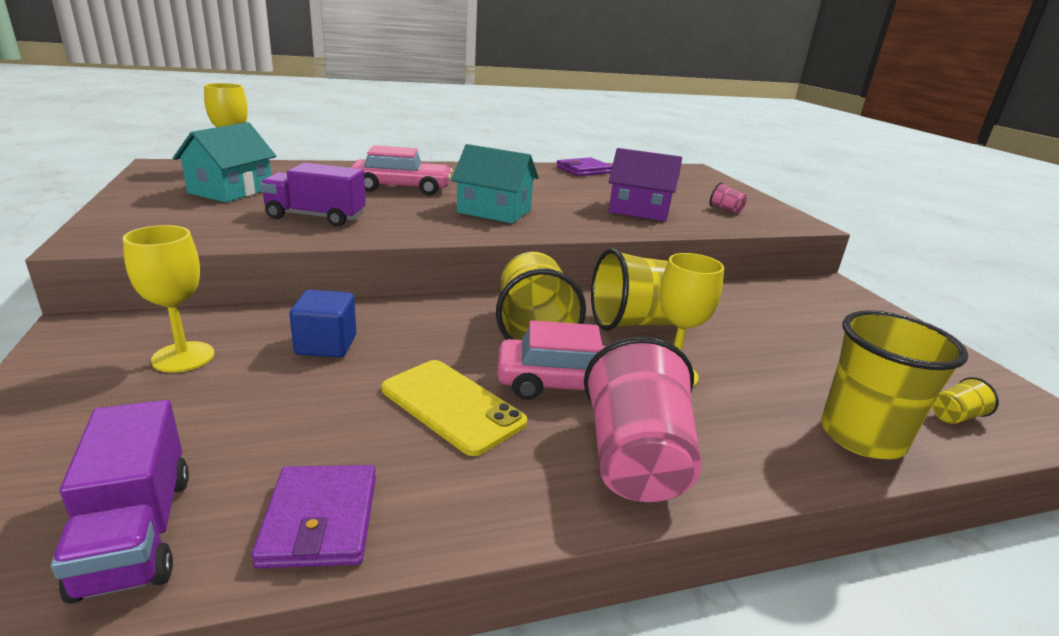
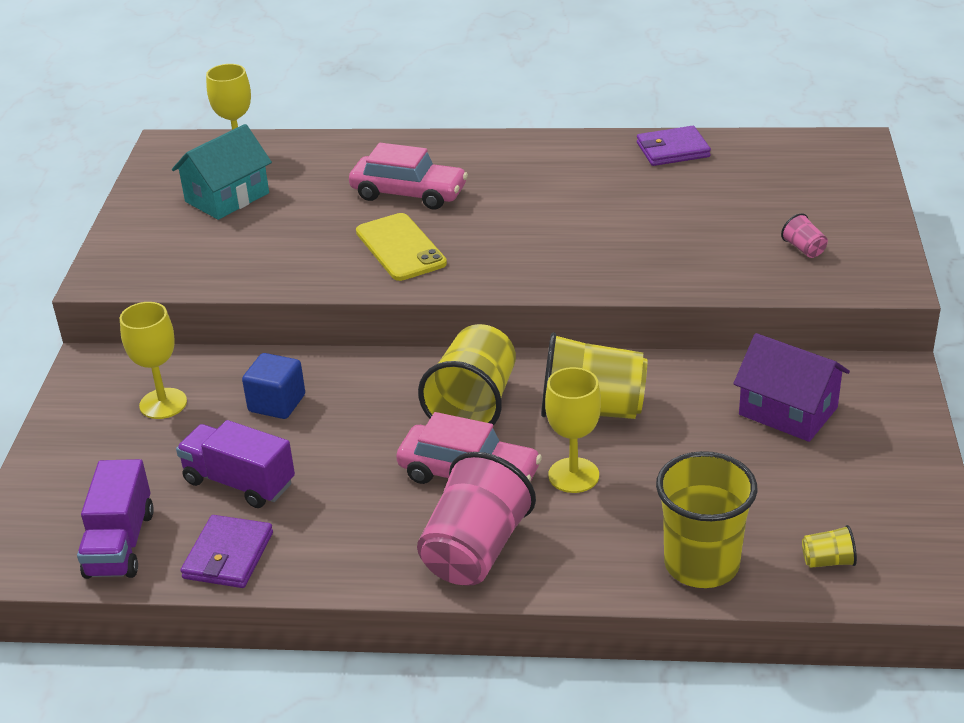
camera: 25 degrees right, 10 degrees up
purple truck [260,163,366,226] -> purple truck moved to [176,420,295,508]
yellow phone [382,360,527,456] -> yellow phone moved to [356,213,447,281]
turquoise house [451,144,539,223] -> none
purple house [609,148,682,221] -> purple house moved to [733,333,850,442]

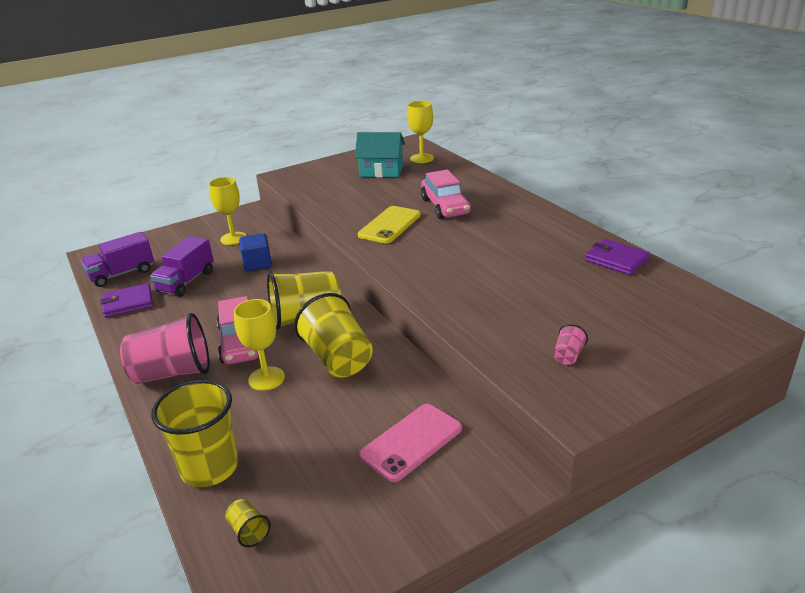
camera: 55 degrees right, 5 degrees down
purple truck [176,420,295,508] -> purple truck turned 150 degrees counterclockwise [150,236,214,297]
purple house [733,333,850,442] -> pink phone [359,404,462,482]

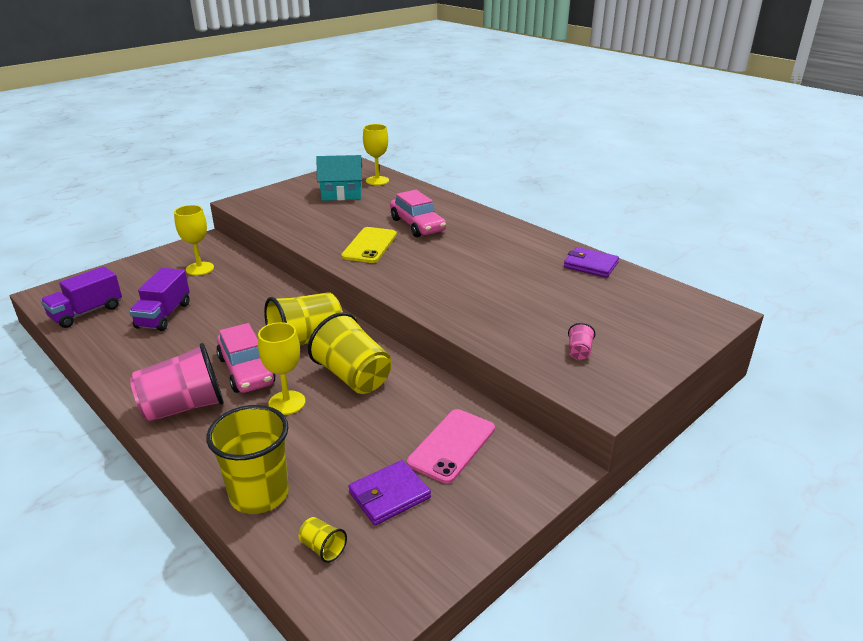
camera: 15 degrees left, 0 degrees up
purple wallet [100,283,153,318] -> purple wallet moved to [348,460,431,525]
blue cube [239,233,272,271] -> none

